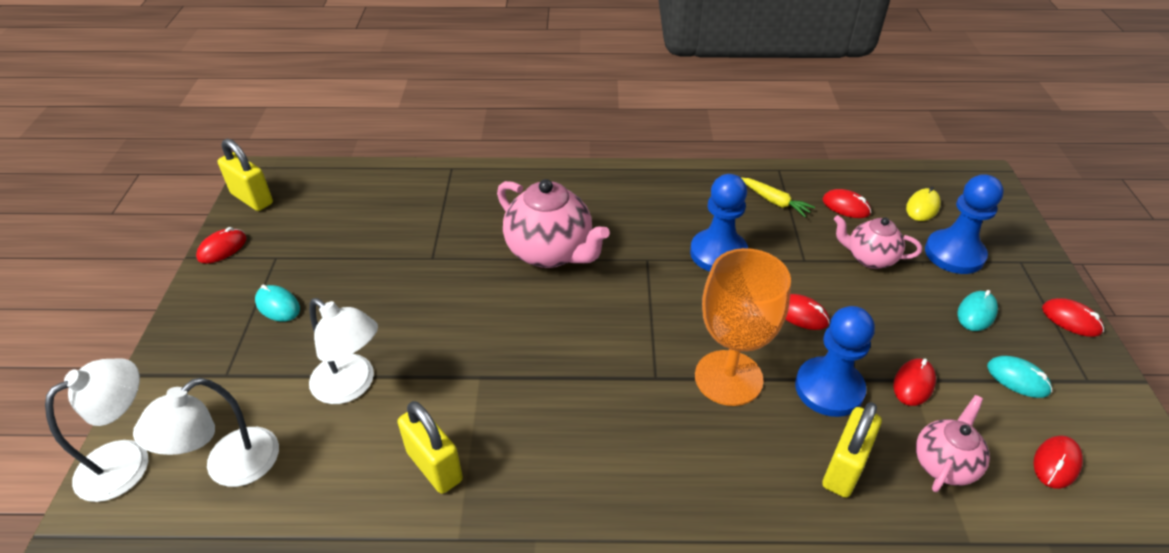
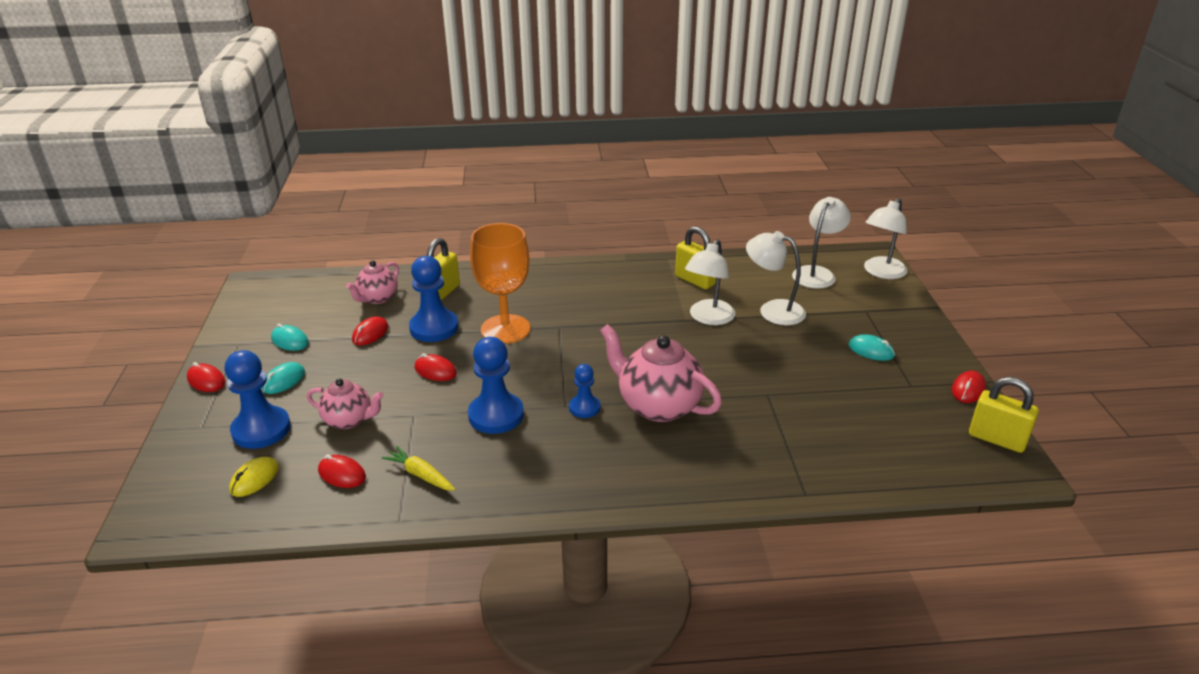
camera: 175 degrees right, 10 degrees down
red mouse [1034,435,1083,489] -> none
none -> blue pawn [569,364,600,418]
none -> white lamp [685,239,735,325]

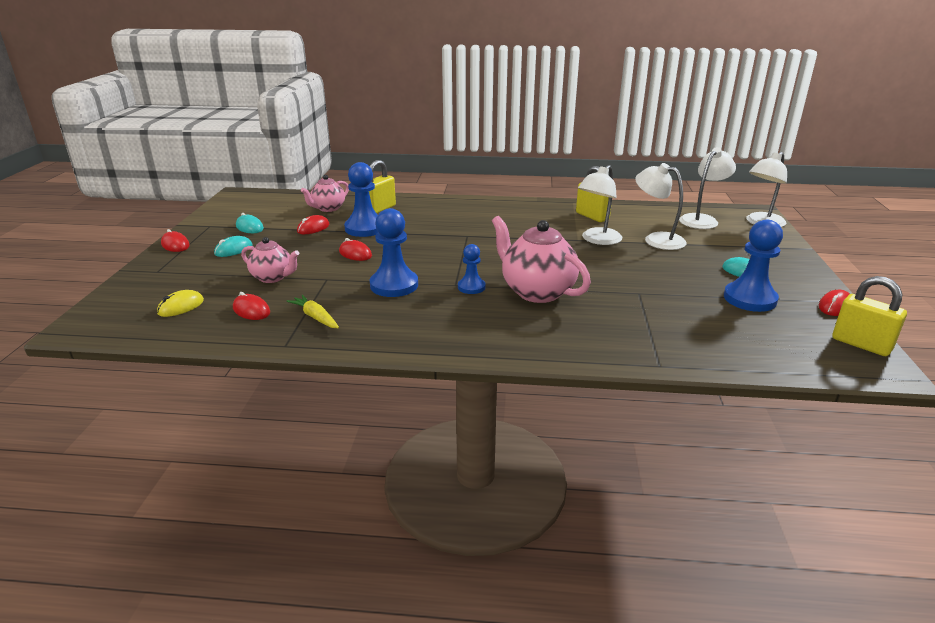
camera: 10 degrees right, 5 degrees down
blue pawn [225,350,291,449] -> blue pawn moved to [724,220,783,312]
orange goblet [470,223,530,344] -> none

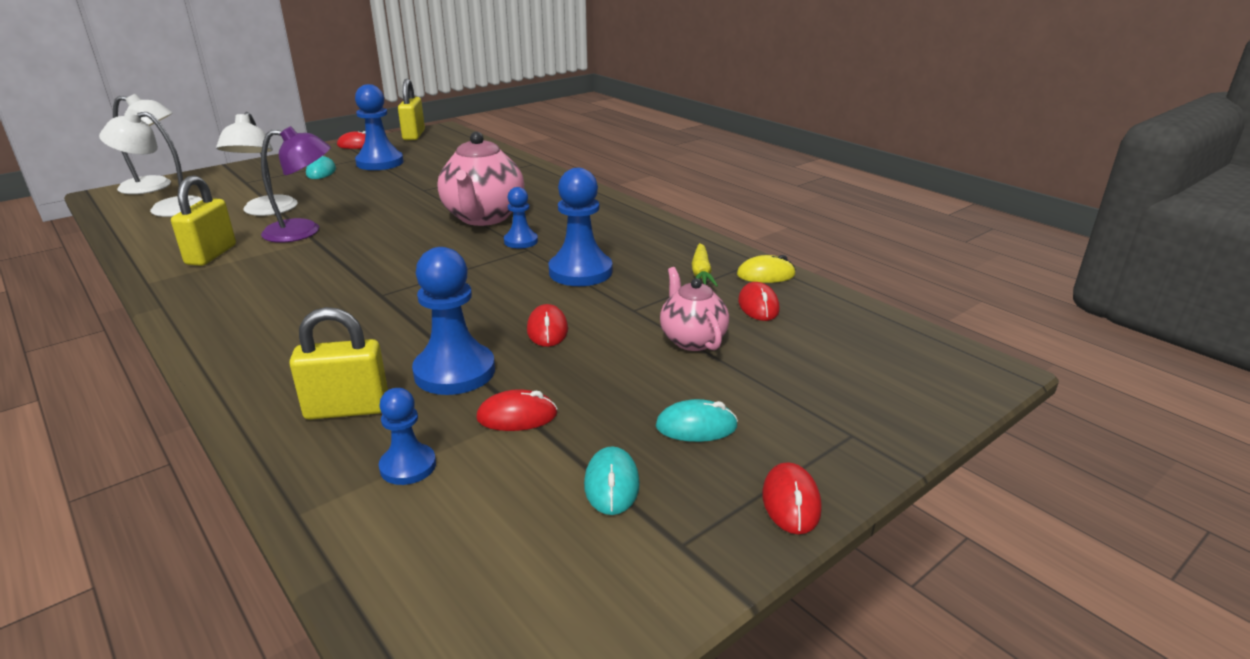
camera: 135 degrees left, 0 degrees up
yellow mouse [157,290,204,317] -> yellow mouse moved to [737,255,796,283]
pink teapot [301,175,349,212] -> blue pawn [379,388,436,485]
white lamp [578,165,622,245] -> purple lamp [261,126,331,243]

